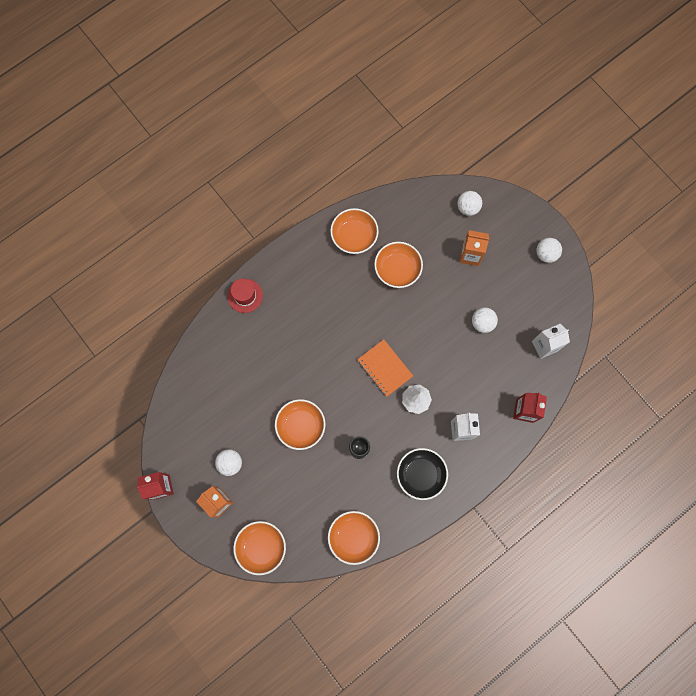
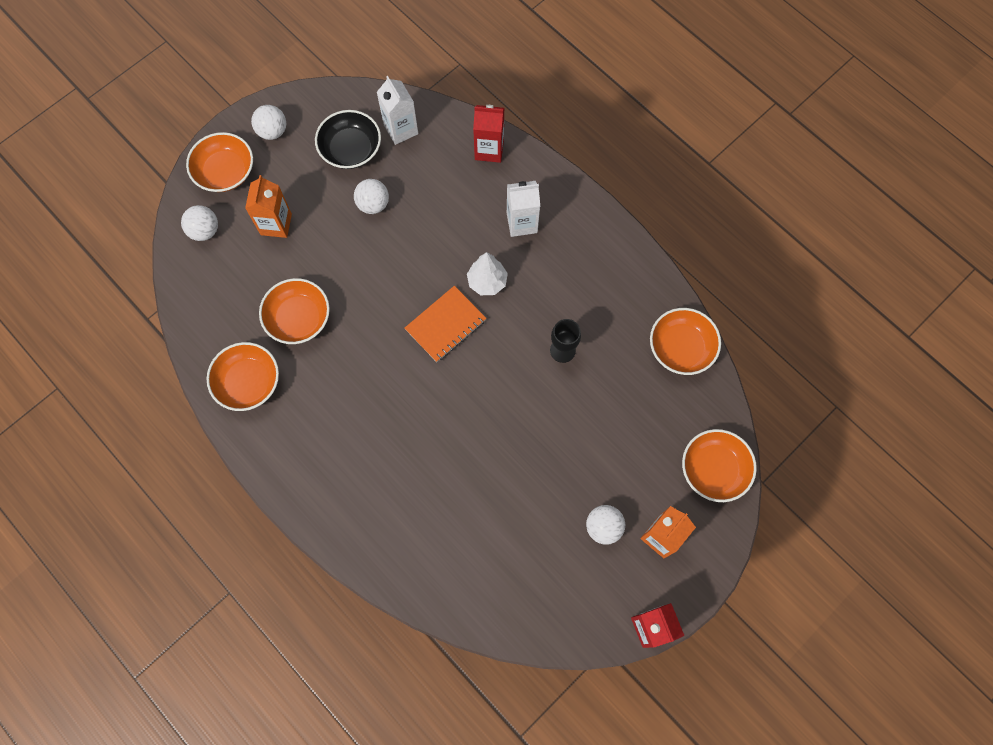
camera: 95 degrees left, 5 degrees down
red hat [227,278,263,313] -> none
orange bowl [275,399,325,450] -> orange bowl moved to [186,132,253,192]
black bowl [397,448,448,500] -> black bowl moved to [315,110,381,169]

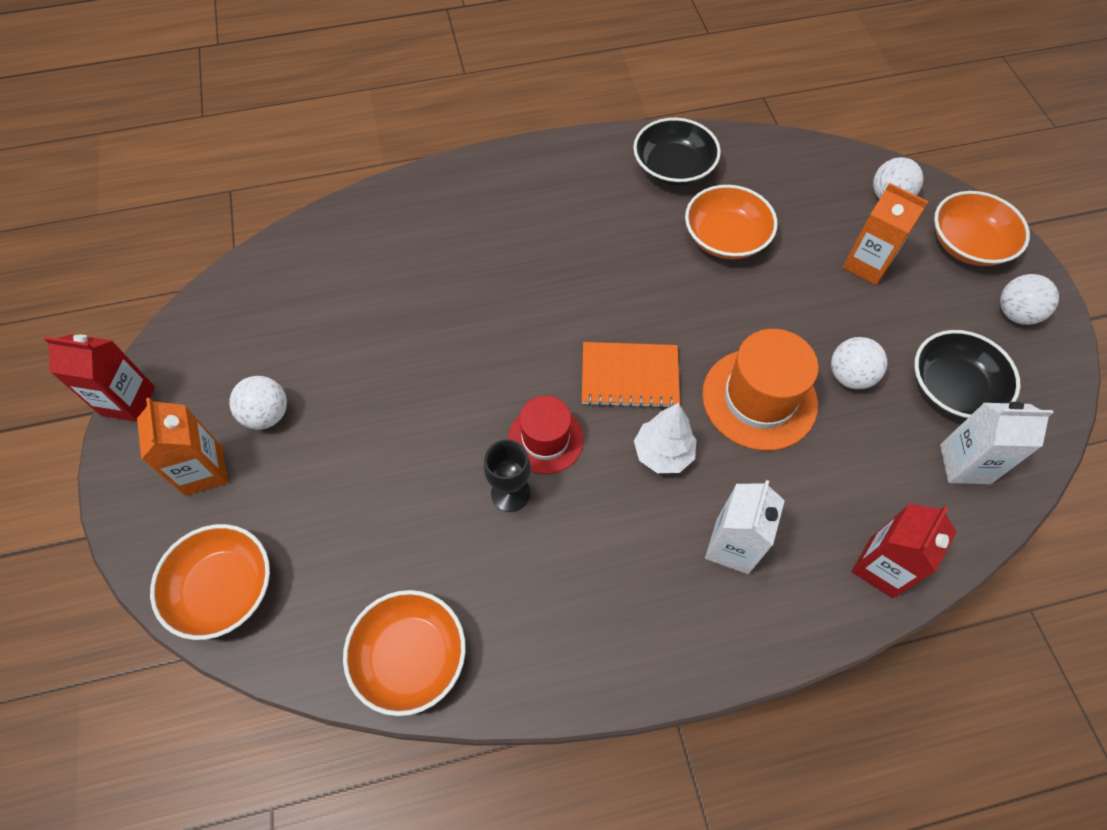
camera: 120 degrees right, 10 degrees down
orange bowl [206,342,279,411] -> black bowl [633,118,721,186]
orange notebook [405,286,486,362] -> orange notebook turned 75 degrees counterclockwise [582,342,680,408]
none -> red hat [508,396,584,474]
none -> orange hat [702,329,819,451]

